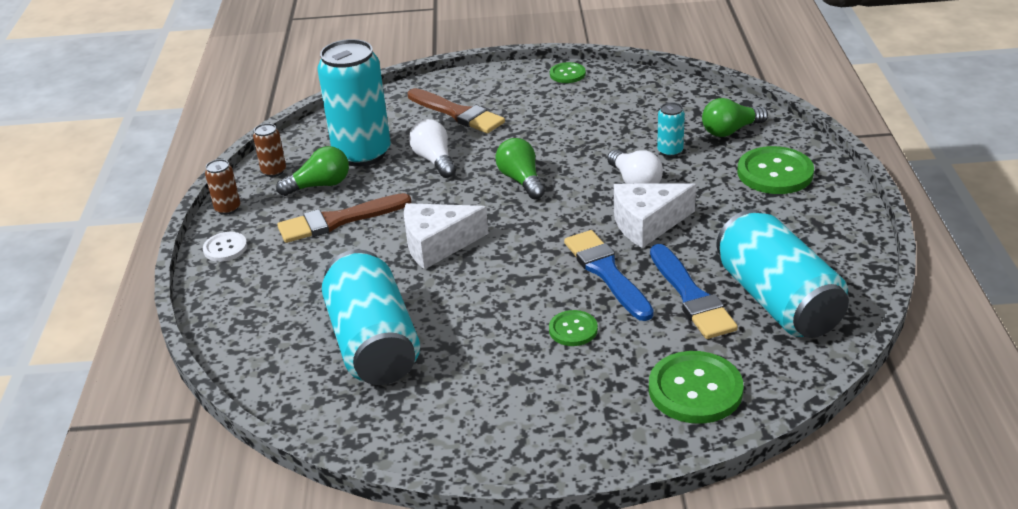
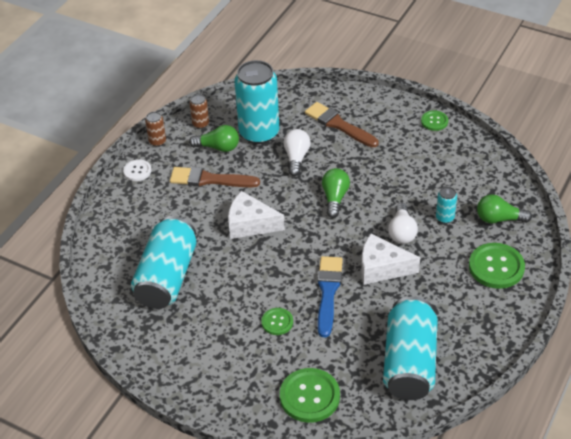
camera: 30 degrees right, 10 degrees up
brown brush [408,88,505,133] -> brown brush turned 150 degrees clockwise [305,102,379,148]
blue brush [650,244,738,339] -> none

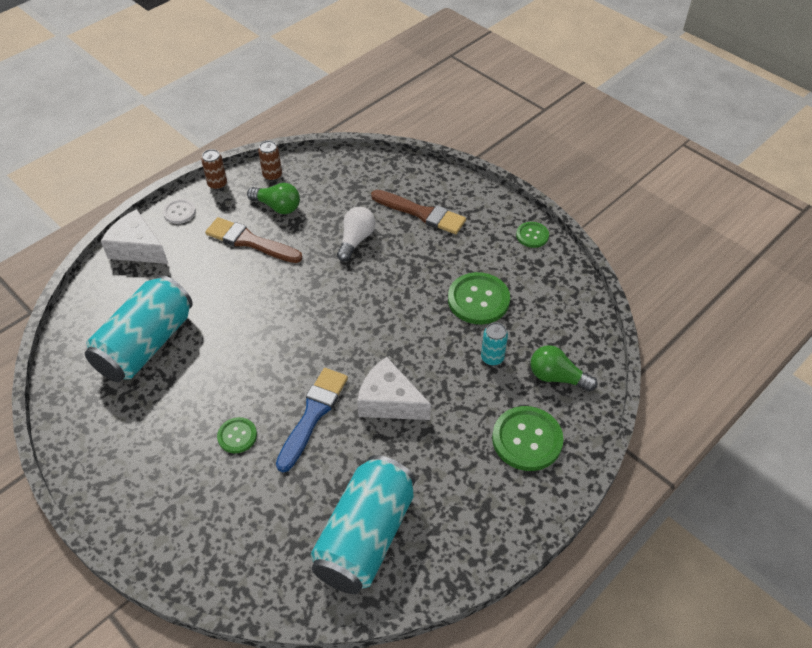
camera: 15 degrees right, 5 degrees up
white cheese [228,191,285,239] -> white cheese moved to [101,209,168,264]
turquoise can [234,60,279,144] -> none
green button [280,368,340,423] -> green button moved to [448,272,510,324]
brown brush [305,102,379,148] -> brown brush turned 150 degrees clockwise [371,190,466,234]
green light bulb [322,168,350,218] -> none
white light bulb [388,203,418,244] -> none

